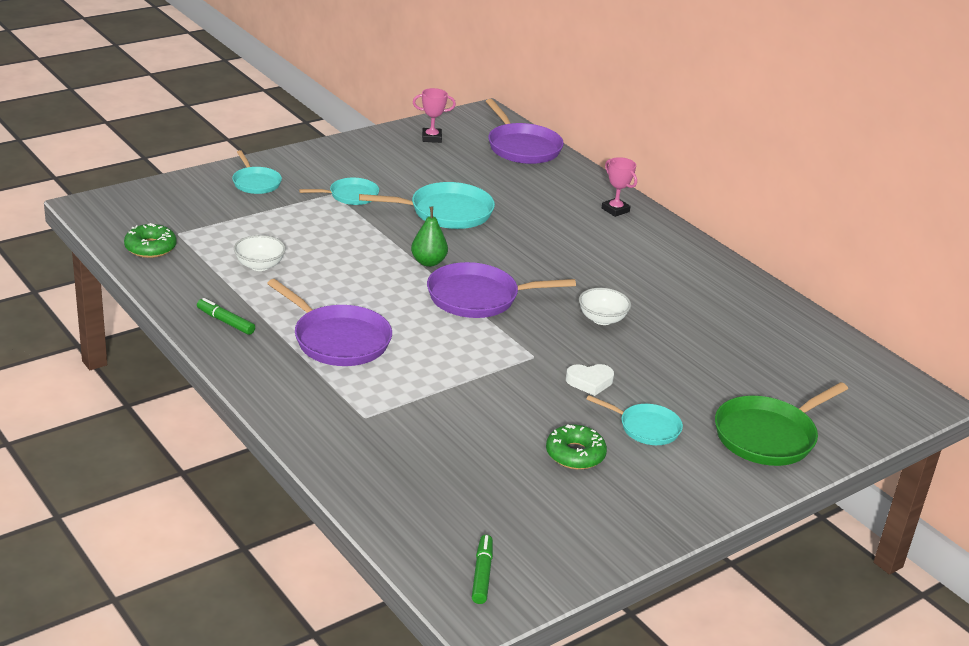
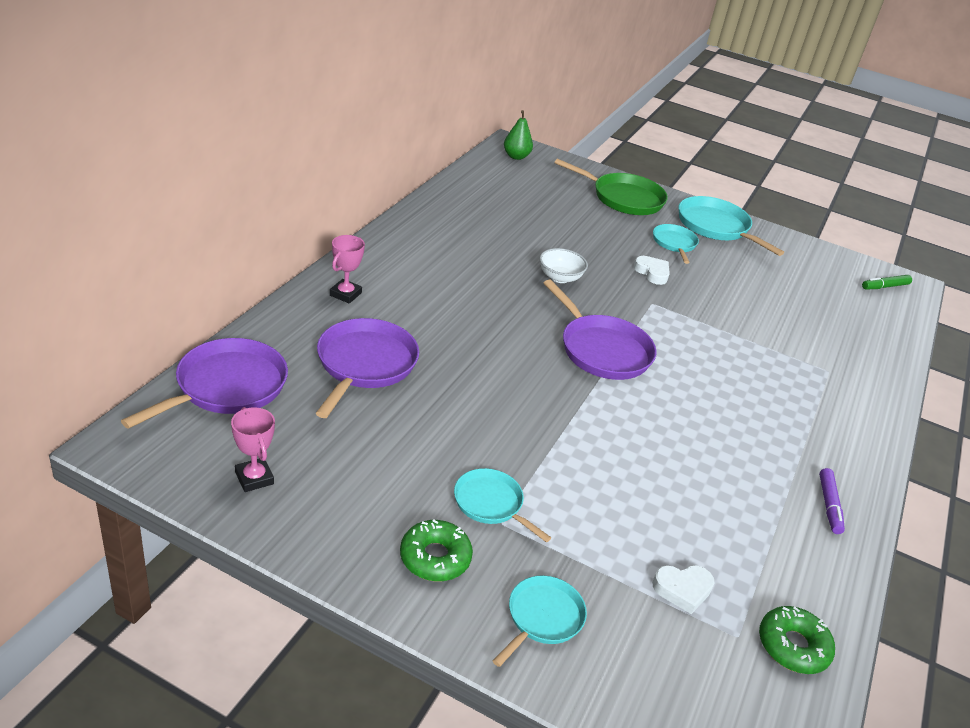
camera: 120 degrees left, 5 degrees up
green marker [197,298,255,335] -> purple marker [819,468,845,534]
white bowl [234,235,286,271] -> none
purple pan [267,279,392,366] -> purple pan moved to [316,318,419,418]
turquoise pan [359,182,495,229] -> turquoise pan moved to [679,196,784,256]
green pear [411,207,448,267] -> green pear moved to [504,110,533,160]
green donut [546,425,607,470] -> green donut moved to [400,520,473,581]
none -> white heart [652,565,715,614]

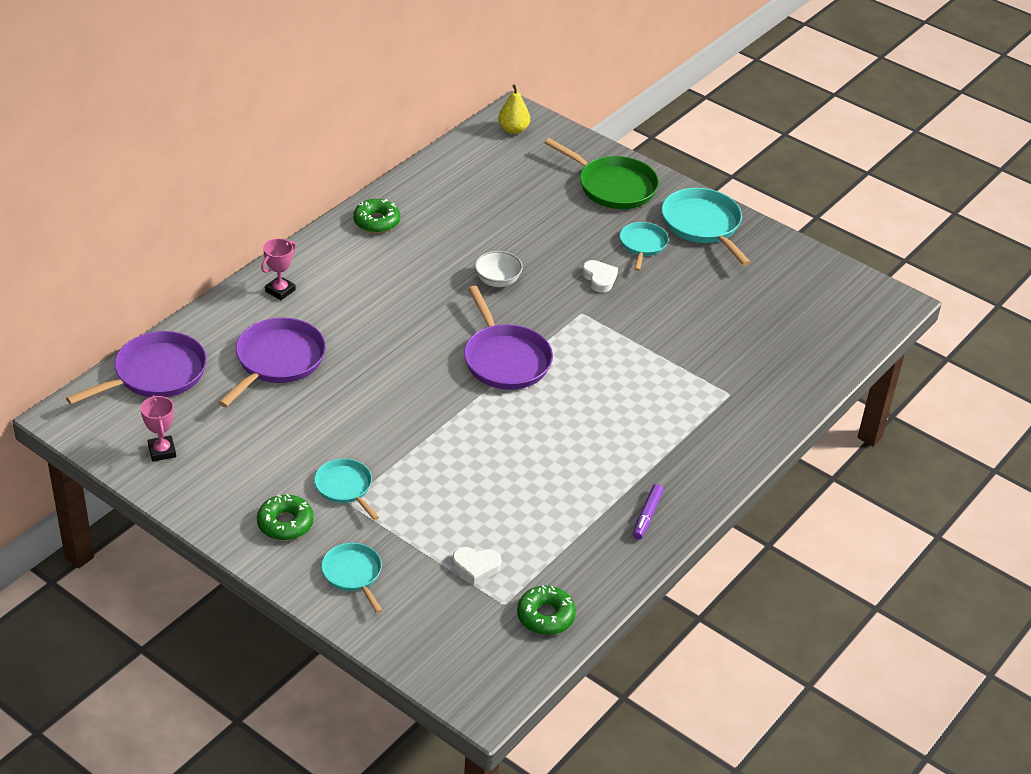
camera: 15 degrees right, 5 degrees up
turquoise pan [493,576,587,667] -> turquoise pan turned 75 degrees counterclockwise [321,543,383,613]
green pear [504,110,533,160] -> yellow pear [498,84,530,134]
green marker [862,275,912,289] -> none
none -> green donut [353,199,400,233]

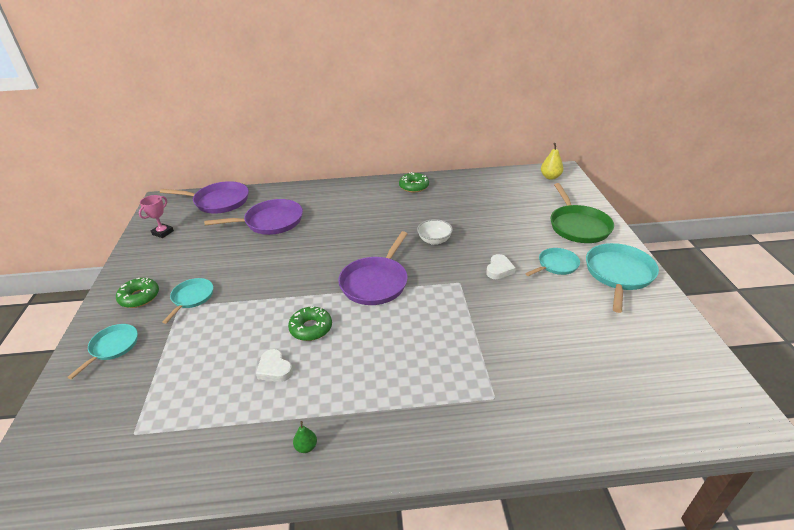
camera: 50 degrees right, 5 degrees down
pink trophy [261,238,296,300] -> none
white heart [452,547,501,585] -> white heart moved to [256,349,293,382]
green donut [517,585,576,635] -> green donut moved to [288,306,332,341]
purple marker [633,484,664,540] -> green pear [293,421,317,453]

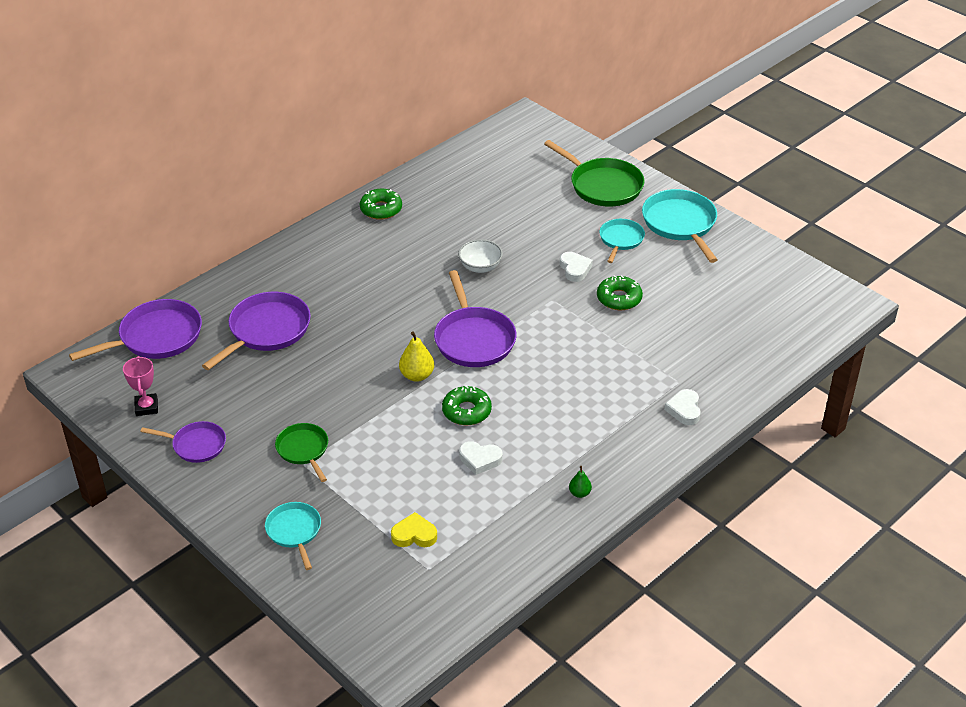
camera: 40 degrees left, 5 degrees up
green donut [116,278,159,308] -> green donut moved to [597,275,643,310]
turquoise pan [162,278,213,324] -> green pan [275,423,328,482]
yellow pear [541,143,564,180] -> yellow pear moved to [399,332,434,382]
none -> purple pan [140,421,226,463]
none -> yellow heart [391,512,437,547]
none -> white heart [664,389,701,425]

